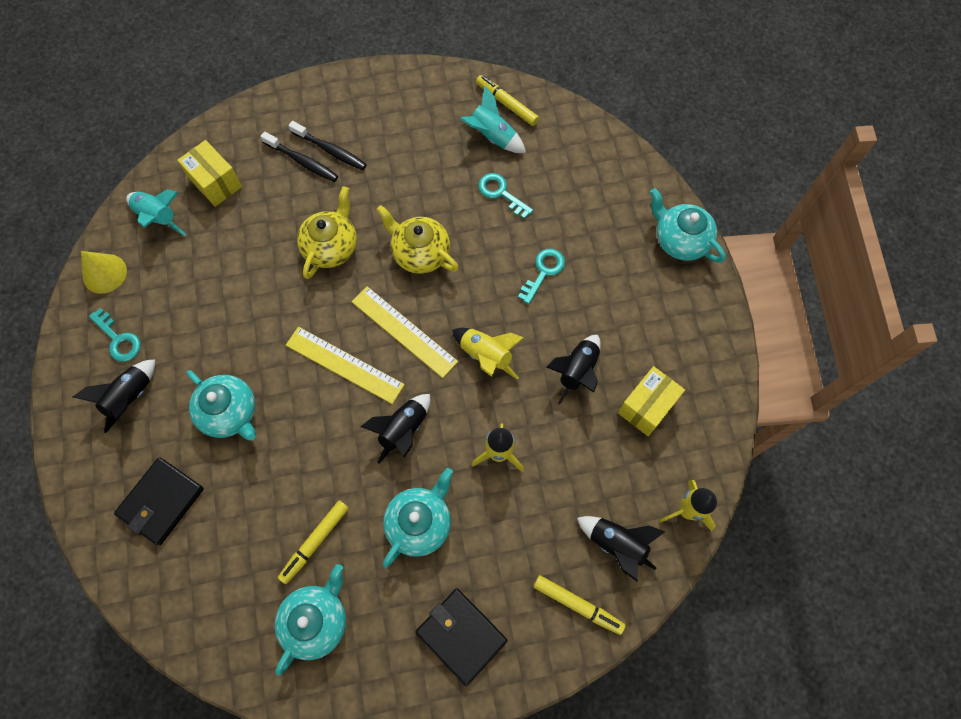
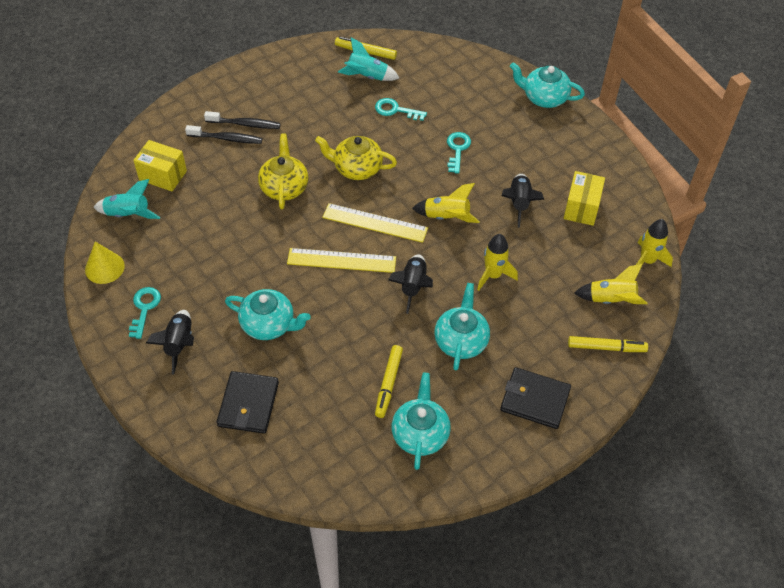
camera: 25 degrees left, 15 degrees down
turquoise key [89,308,141,362] -> turquoise key turned 105 degrees counterclockwise [129,287,161,339]
black rocket [577,516,665,581] -> yellow rocket [574,264,647,304]

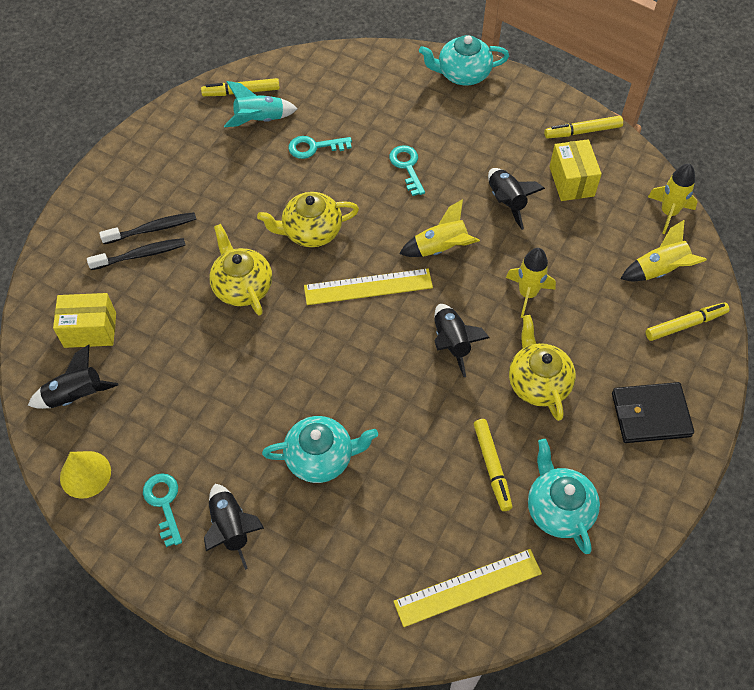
camera: 25 degrees left, 5 degrees up
turquoise rocket [93,179,160,219] -> black rocket [28,345,118,409]
black wallet [217,371,279,434] -> none
yellow ruler [287,248,396,273] -> yellow ruler moved to [393,549,542,627]
turquoise teapot [434,283,490,371] -> yellow teapot [509,315,576,421]
none -> yellow marker [544,116,623,139]

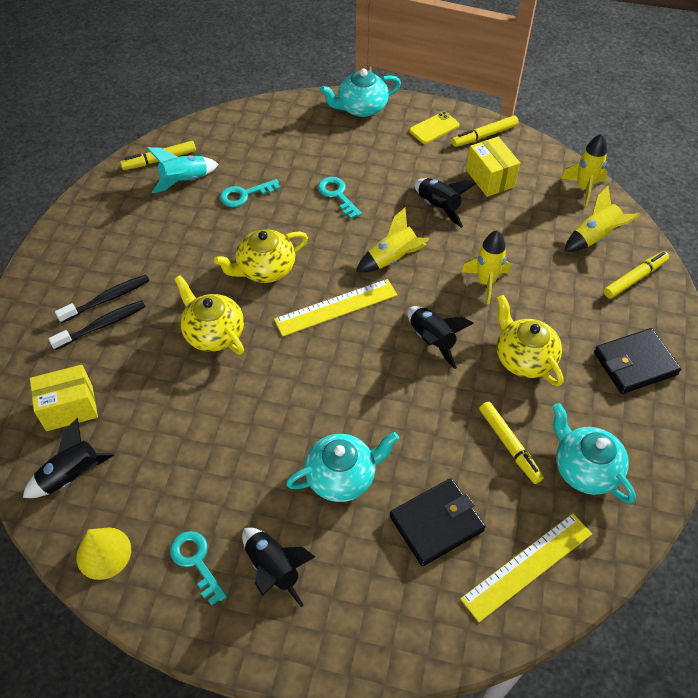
camera: 15 degrees left, 5 degrees down
none -> black wallet [389,478,486,566]
none -> yellow phone [409,111,459,144]

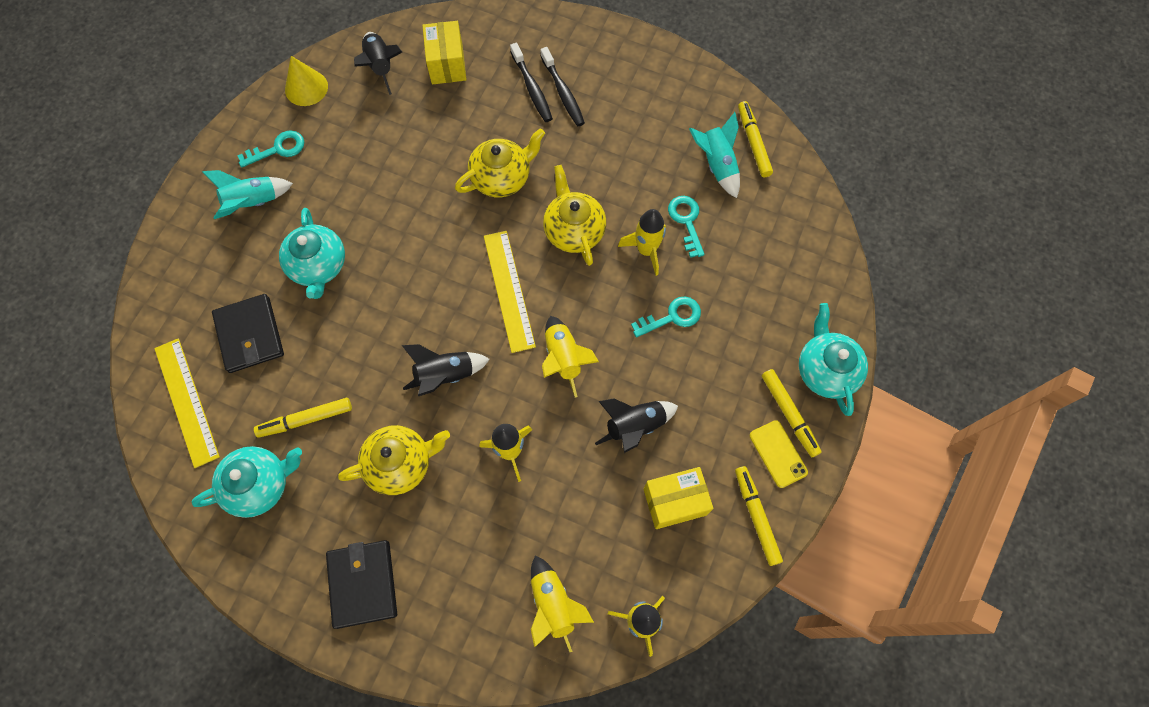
camera: 100 degrees right, 15 degrees up
black rocket [242,527,315,607] -> turquoise rocket [202,170,293,219]
yellow marker [604,251,669,299] -> yellow marker moved to [761,369,822,457]
none -> yellow rocket [618,209,666,276]

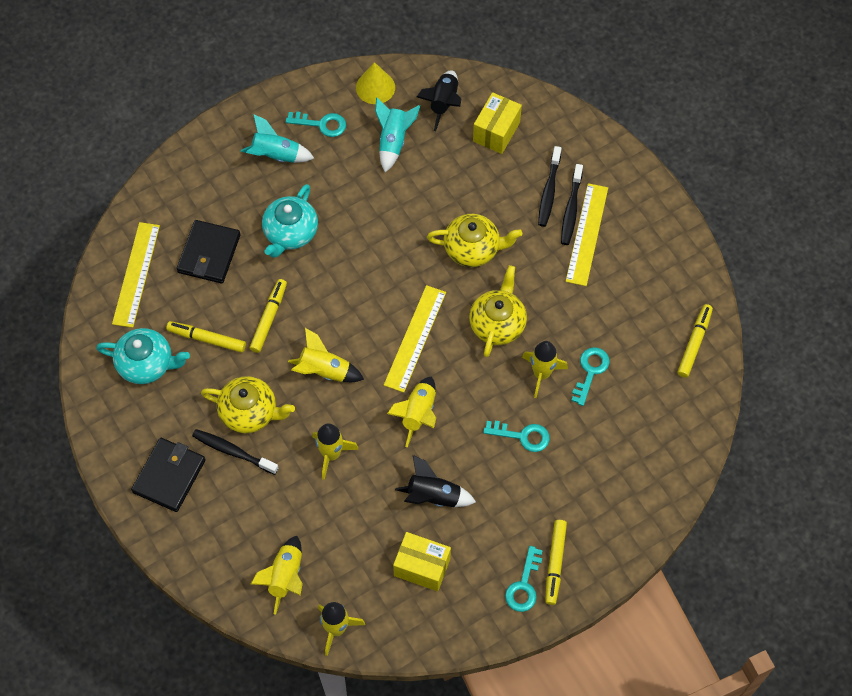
camera: 35 degrees right, 5 degrees down
black rocket [402,344,490,396] -> yellow rocket [288,328,364,382]
turquoise rocket [689,112,740,198] -> turquoise rocket moved to [375,98,420,172]
yellow marker [735,466,783,566] -> yellow marker moved to [250,279,287,353]
yellow phone [750,420,808,488] -> turquoise key [505,546,543,612]
turquoise teapot [799,303,868,416] -> none
none -> black toothbrush [192,429,279,475]
none -> yellow ruler [566,183,608,286]

